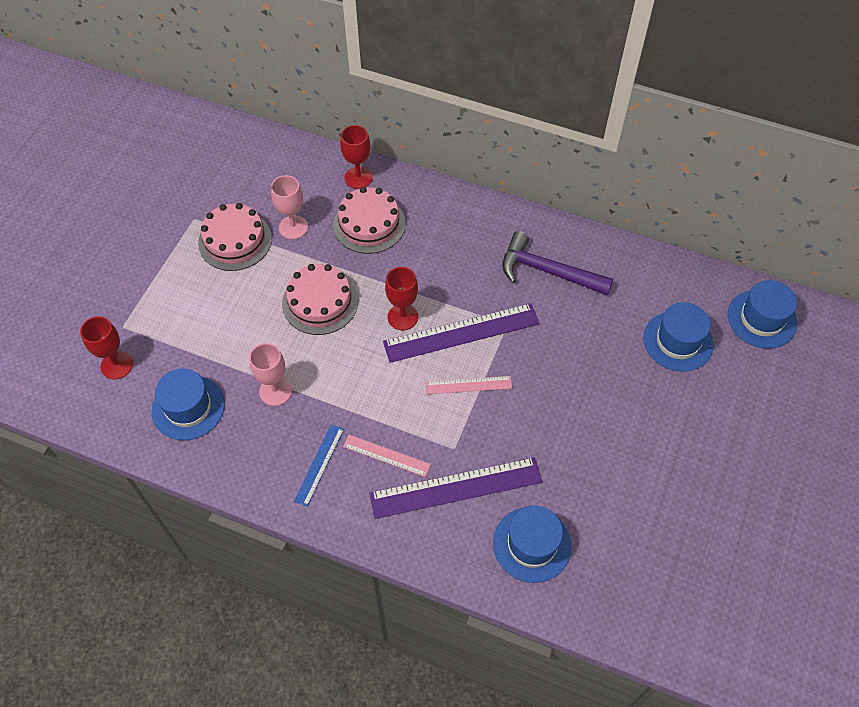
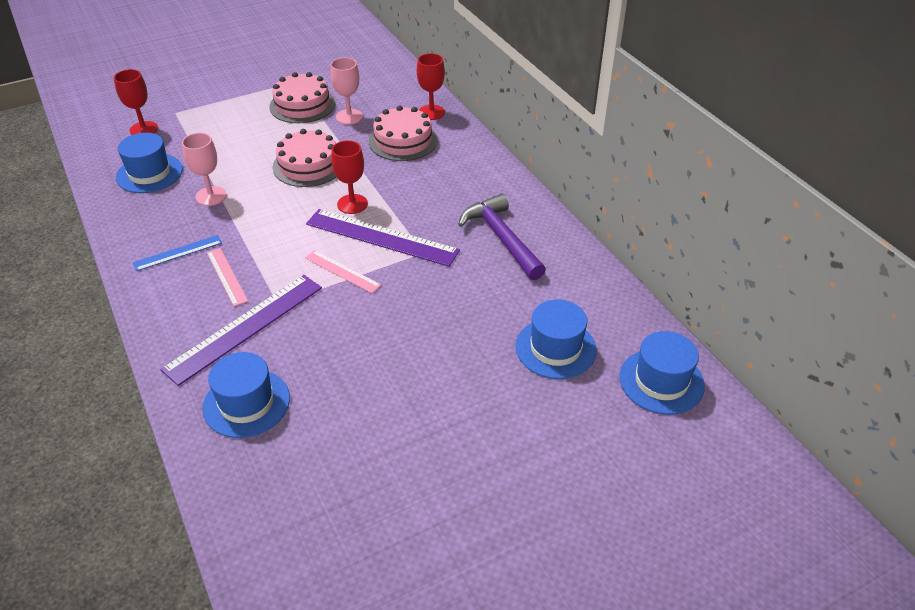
camera: 40 degrees right, 15 degrees down
purple ruler [369,457,542,519] -> purple ruler turned 75 degrees counterclockwise [160,275,322,386]

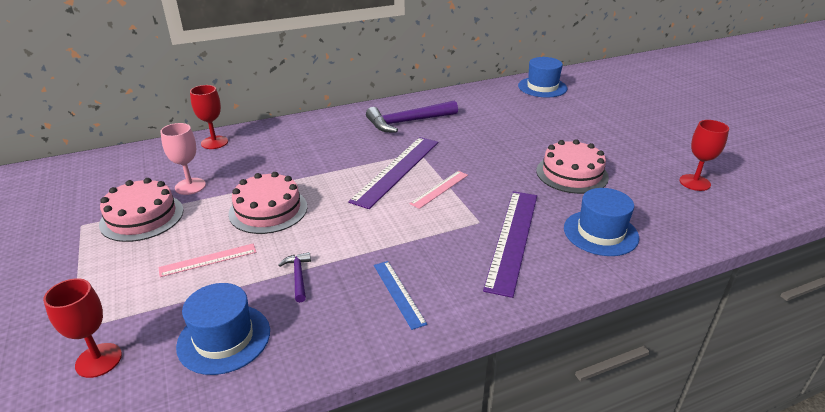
camera: 85 degrees left, 10 degrees down
purple ruler [160,275,322,386] -> purple ruler turned 60 degrees clockwise [483,191,537,298]
pink goblet [182,133,227,206] -> purple hammer [279,252,311,302]
pink ruler [207,248,248,306] -> pink ruler moved to [158,243,256,277]
red goblet [331,140,368,214] -> red goblet moved to [679,120,729,191]
pink cake [369,106,438,161] -> pink cake moved to [536,139,609,194]
blue hat [515,299,597,379] -> none

